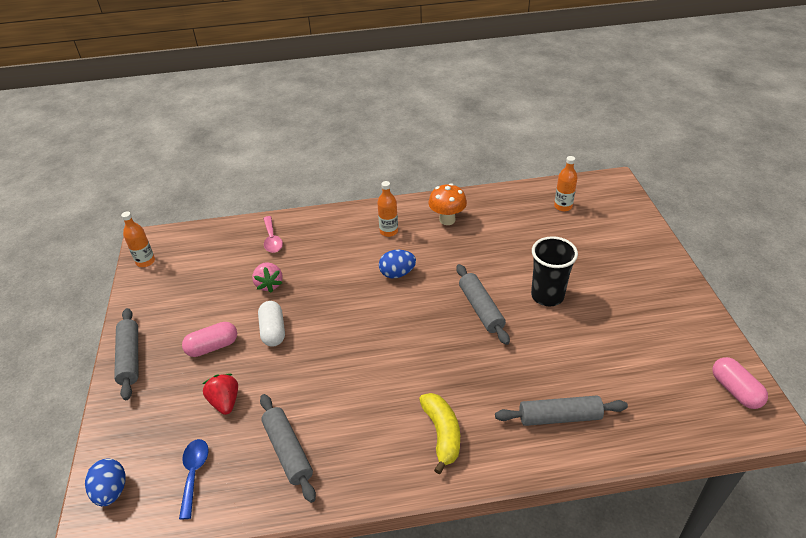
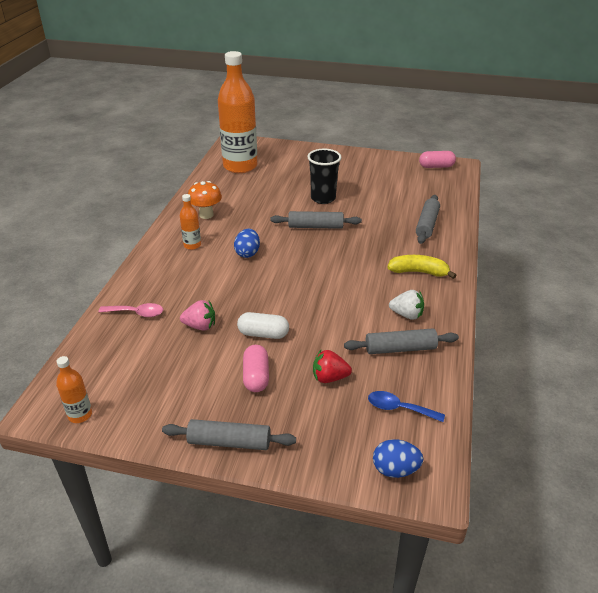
camera: 70 degrees left, 5 degrees down
orange bottle [554,156,578,211] -> orange bottle [218,51,257,173], size x2.36
none -> white strawberry [389,290,424,320]

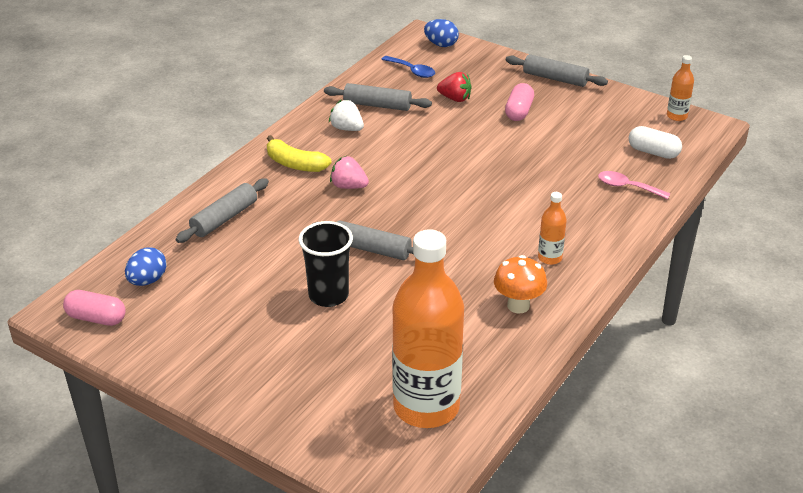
camera: 160 degrees left, 0 degrees up
pink strawberry [180,300,215,331] -> pink strawberry moved to [330,156,369,189]
blue egg [234,229,260,258] -> blue egg moved to [125,247,167,286]
white capsule [237,312,289,339] -> white capsule moved to [629,126,682,159]

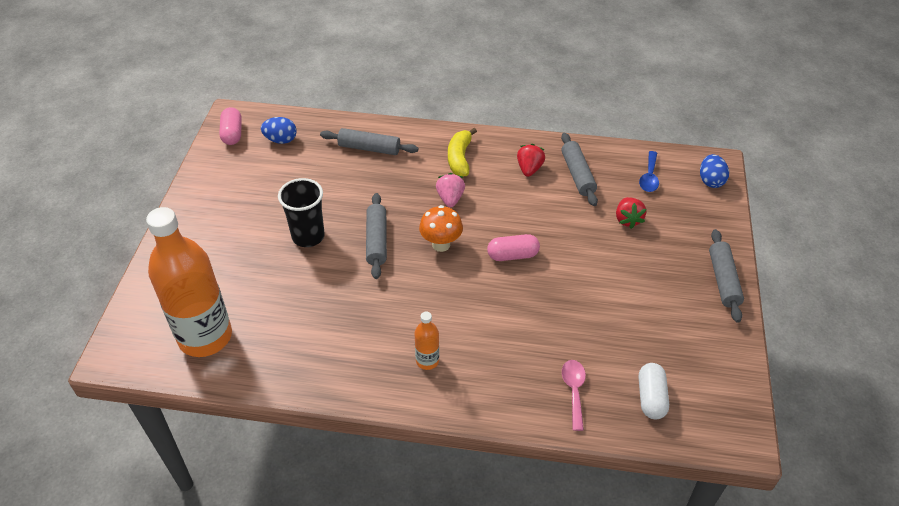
camera: 65 degrees right, 10 degrees up
white strawberry [329,100,364,131] -> red strawberry [517,144,545,177]
orange mushroom [494,255,547,313] -> orange mushroom moved to [419,205,463,252]
pink capsule [505,83,534,121] -> pink capsule moved to [487,234,540,261]
orange bottle [667,55,694,121] -> none

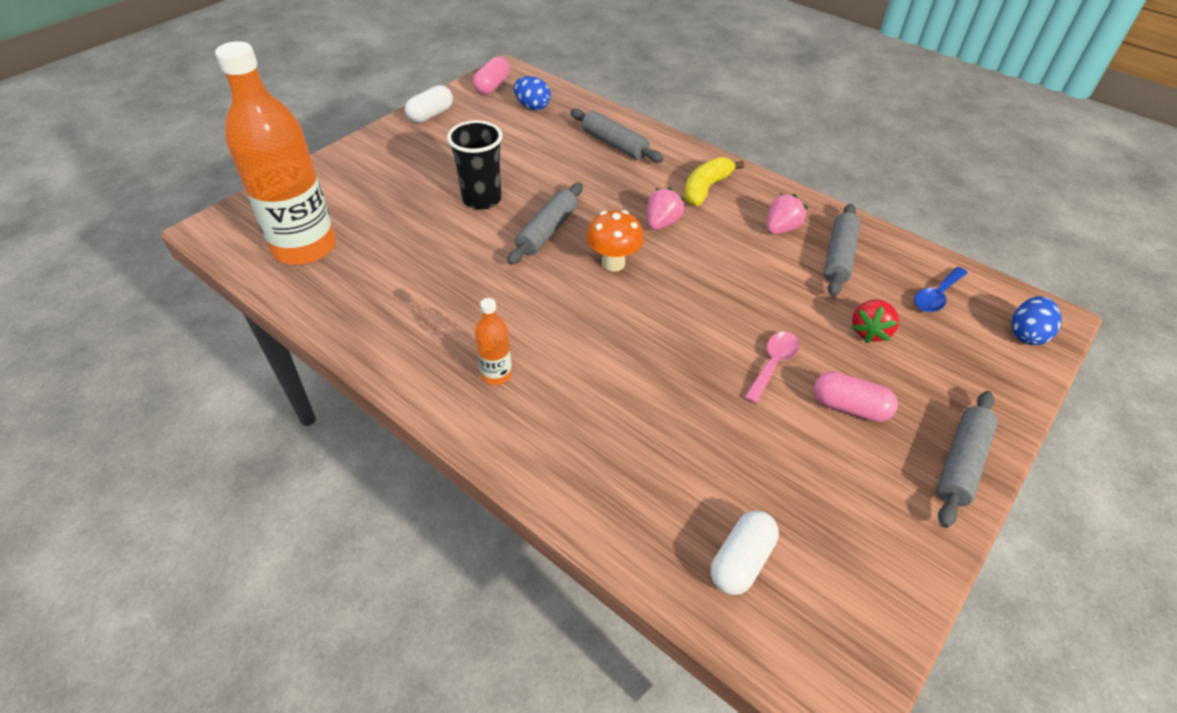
camera: 30 degrees right, 0 degrees up
pink capsule [487,234,540,261] -> pink capsule moved to [814,371,898,422]
red strawberry [517,144,545,177] -> pink strawberry [767,193,808,234]
pink spoon [562,360,586,431] -> pink spoon moved to [744,332,799,404]
none -> white capsule [405,85,453,123]

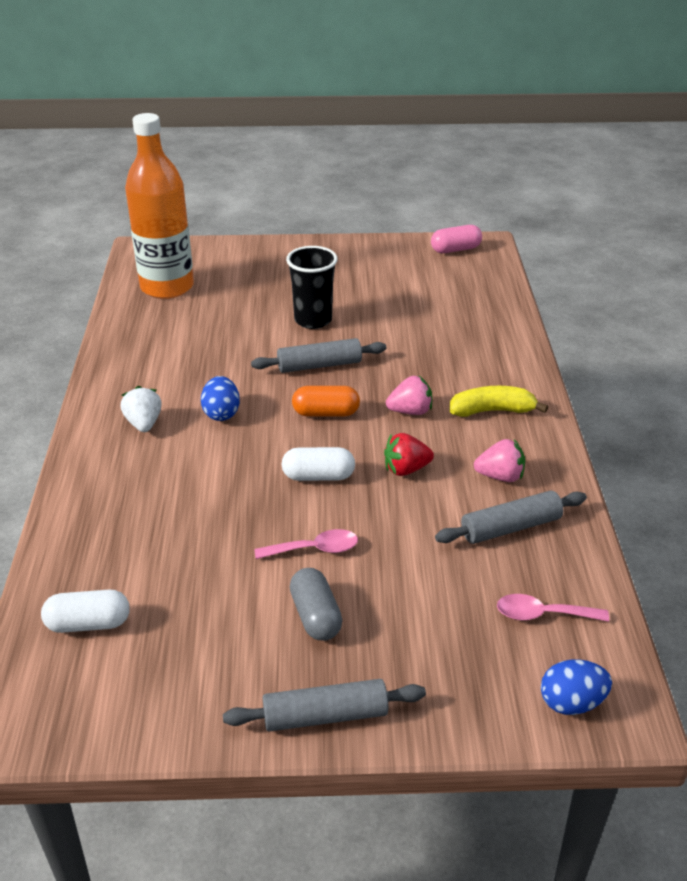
camera: 50 degrees right, 10 degrees down
white capsule [405,85,453,123] -> white capsule moved to [282,447,355,481]
orange bottle [475,298,512,385] -> white strawberry [120,386,162,432]
blue egg [514,76,551,110] -> blue egg moved to [201,376,240,421]
grey rolling pin [570,109,663,163] -> none
orange mushroom [587,210,644,272] -> orange capsule [292,386,360,417]
pink capsule [814,371,898,422] -> grey capsule [290,568,343,641]
red strawberry [851,299,899,343] -> red strawberry moved to [384,433,434,476]
blue spoon [914,267,968,312] -> pink spoon [497,594,609,622]

